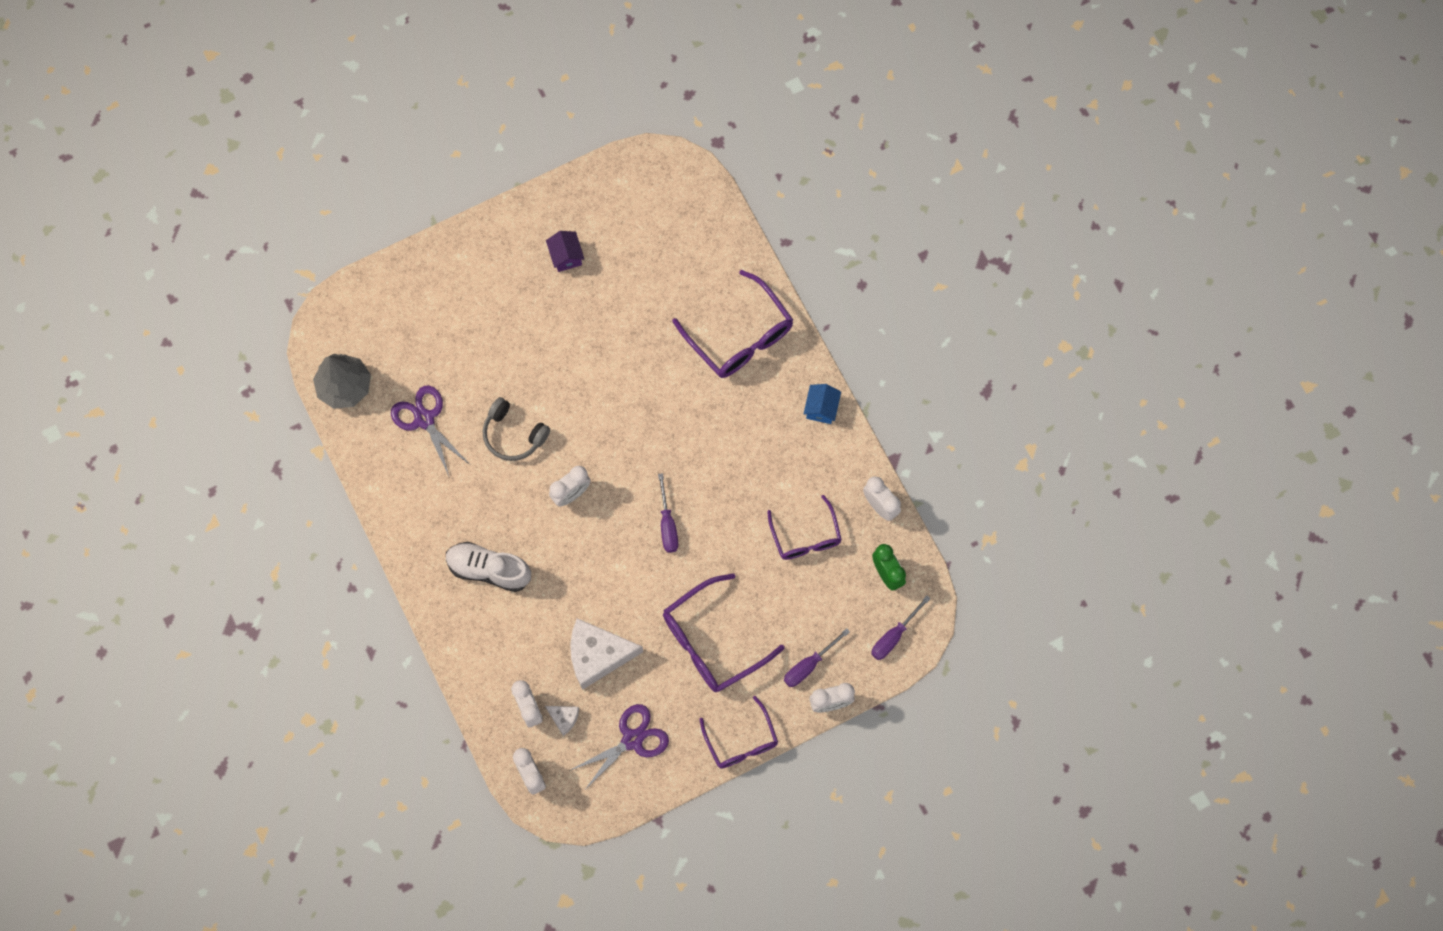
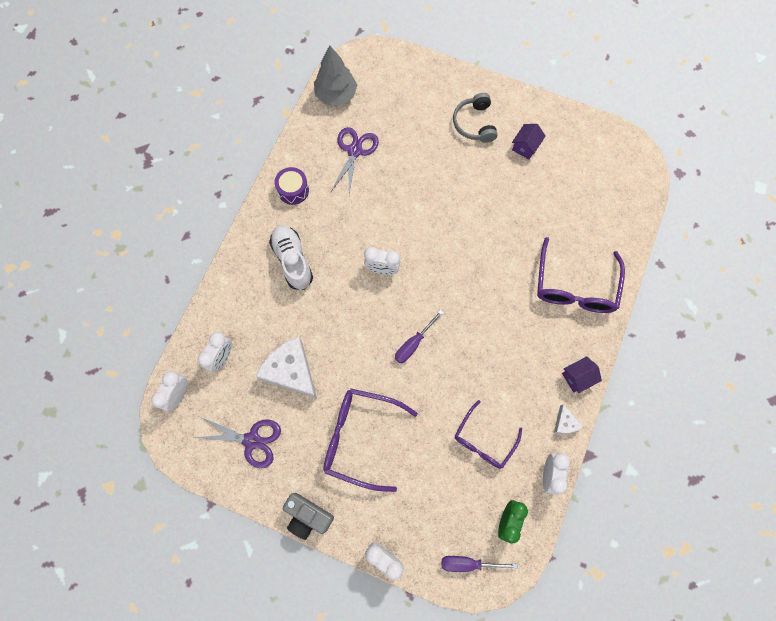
camera: 50 degrees right, 0 degrees up
grey headphones [483,397,550,461] -> grey headphones moved to [453,93,498,143]
white cheese [545,706,579,736] -> white cheese moved to [554,404,583,434]
purple glasses [700,696,778,768] -> grey camera [283,493,334,540]
purple screwdriver [784,628,850,687] -> none
blue house [804,384,841,424] -> purple house [562,356,602,393]
none -> purple drum [274,167,309,205]

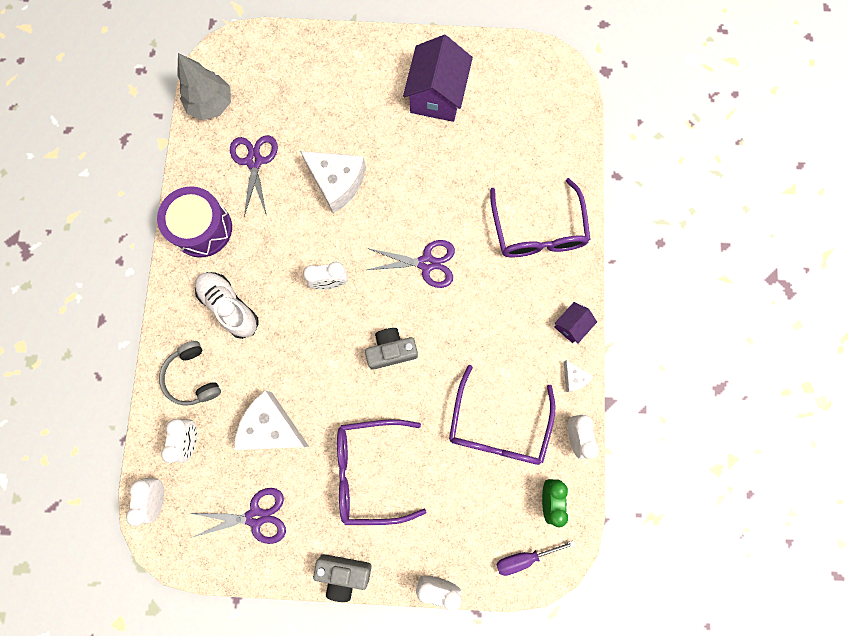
camera: 20 degrees left, 5 degrees up
purple drum [274,167,309,205] -> purple drum [157,186,232,258], size x1.66
purple screwdriver [395,310,443,363] -> grey camera [365,328,418,370]
grey headphones [453,93,498,143] -> grey headphones moved to [159,341,221,406]
purple glasses [455,400,522,469] -> purple glasses [449,365,556,465], size x1.54
purple house [512,124,545,159] -> purple house [403,35,473,122], size x2.02
none -> white cheese [300,151,366,213]
none -> purple scissors [367,240,455,288]

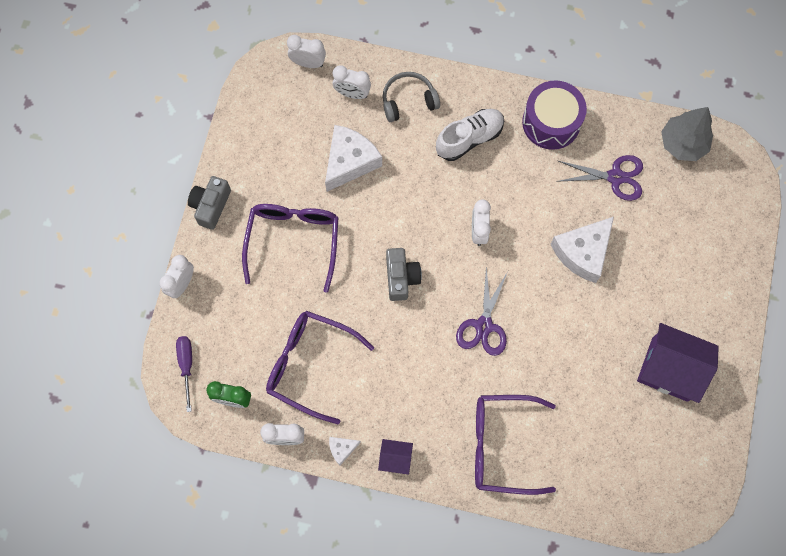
camera: 100 degrees right, 5 degrees down
purple scissors [191,488,286,544] -> none
purple house [554,302,597,344] -> purple house turned 45 degrees counterclockwise [378,439,413,475]

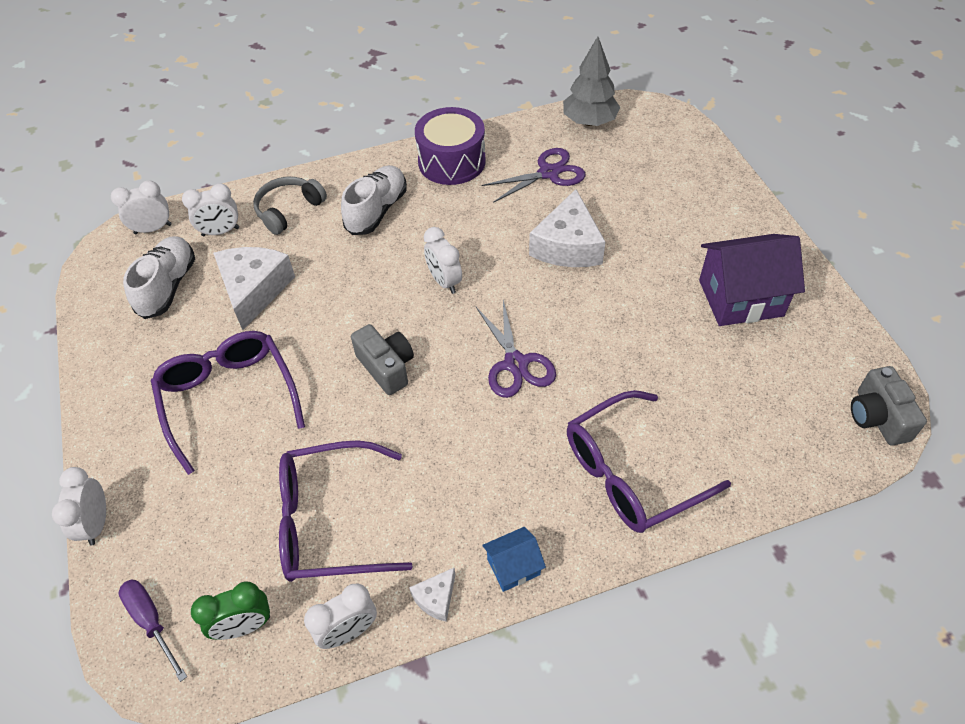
camera: 30 degrees left, 20 degrees down
grey camera [188,176,231,230] -> grey camera moved to [851,366,927,446]
purple house [378,439,413,475] -> blue house [482,527,546,592]
none -> white shoe [123,236,195,319]

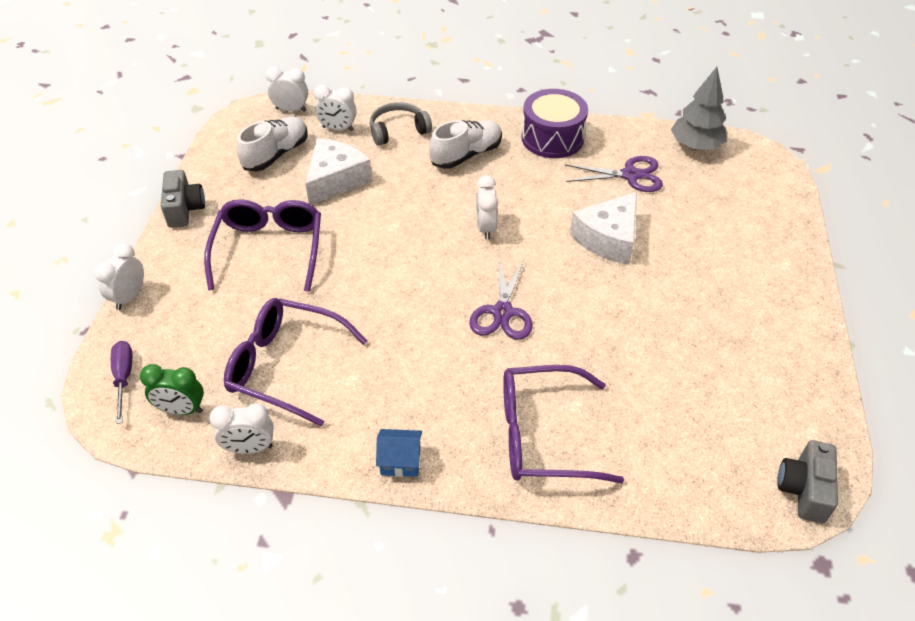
camera: 25 degrees right, 5 degrees down
grey camera [351,324,414,395] -> grey camera moved to [161,170,205,228]
white cheese [409,568,455,622] -> none
purple house [699,234,805,326] -> none

